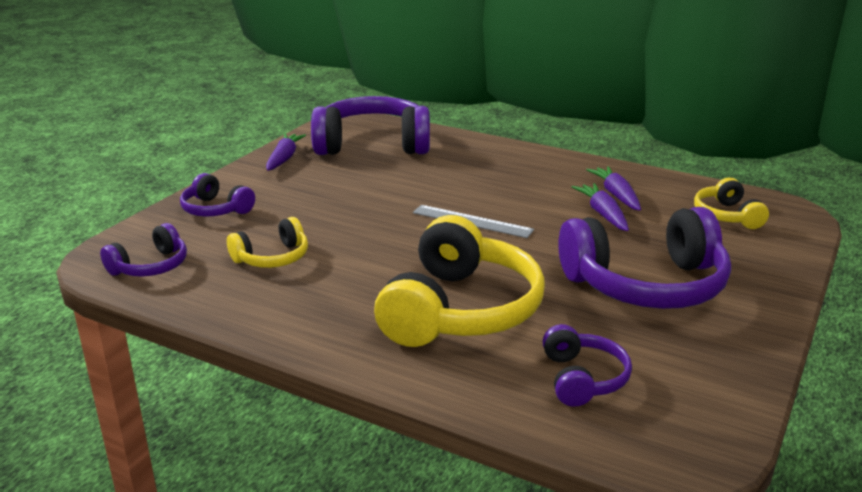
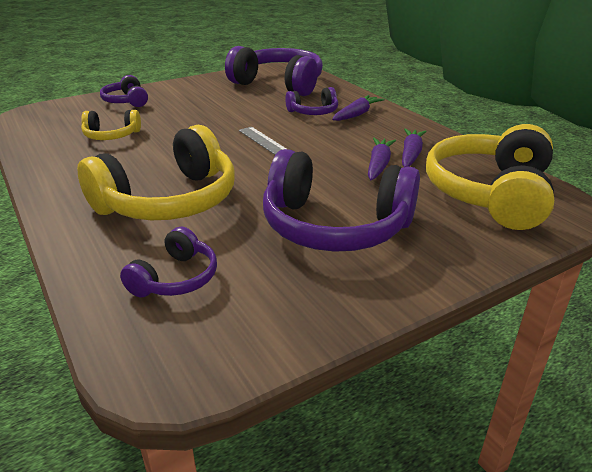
camera: 30 degrees right, 5 degrees up
purple headphones [100,223,187,277] -> purple headphones moved to [285,87,338,115]
purple carrot [266,133,306,171] -> purple carrot moved to [332,95,385,121]
yellow headphones [694,178,769,229] -> yellow headphones [426,124,554,230], size x1.99

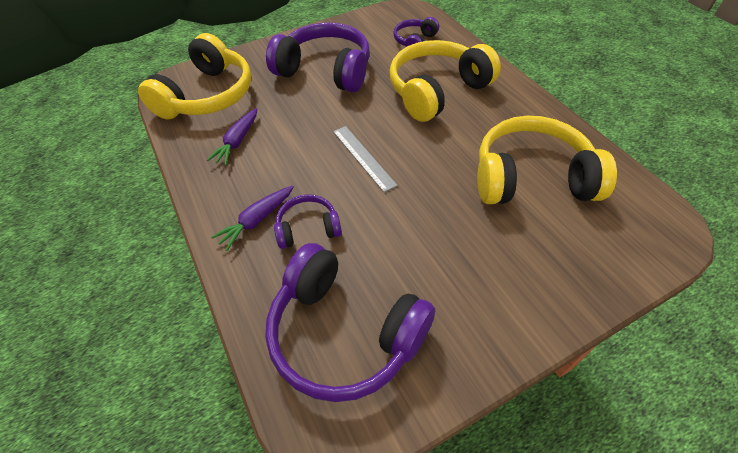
camera: 175 degrees left, 20 degrees up
yellow headphones [81,110,141,140] -> yellow headphones [477,116,617,204], size x1.99
purple headphones [100,75,148,107] -> none
purple carrot [368,138,396,180] -> none

